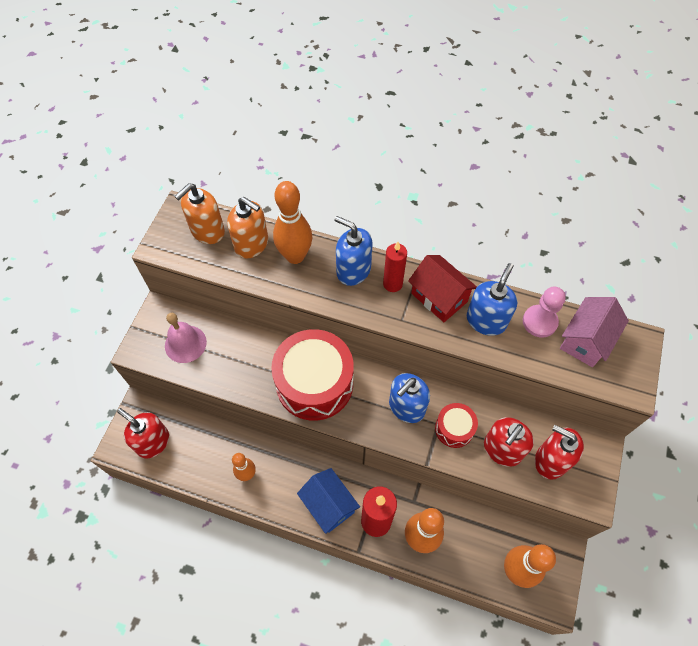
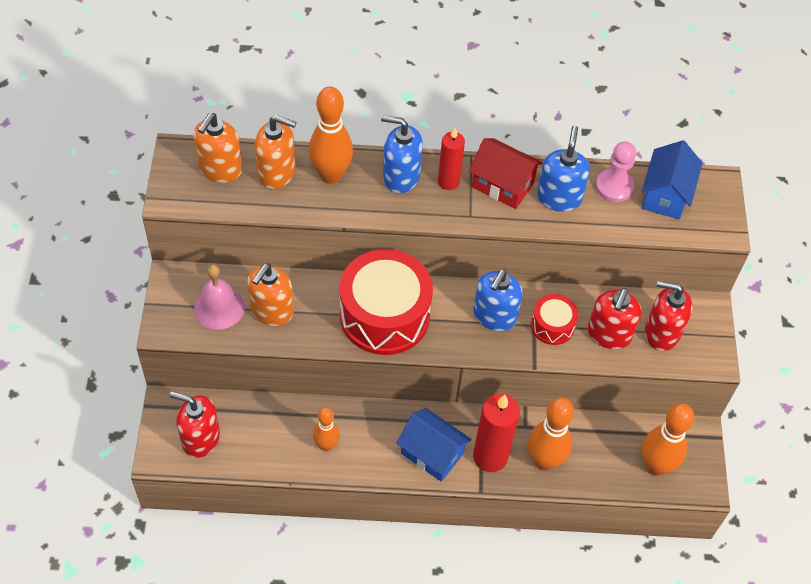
camera: 20 degrees left, 5 degrees down
pink house [560,297,629,367] -> blue house [642,140,703,219]
none -> orange soap dispenser [247,263,294,326]

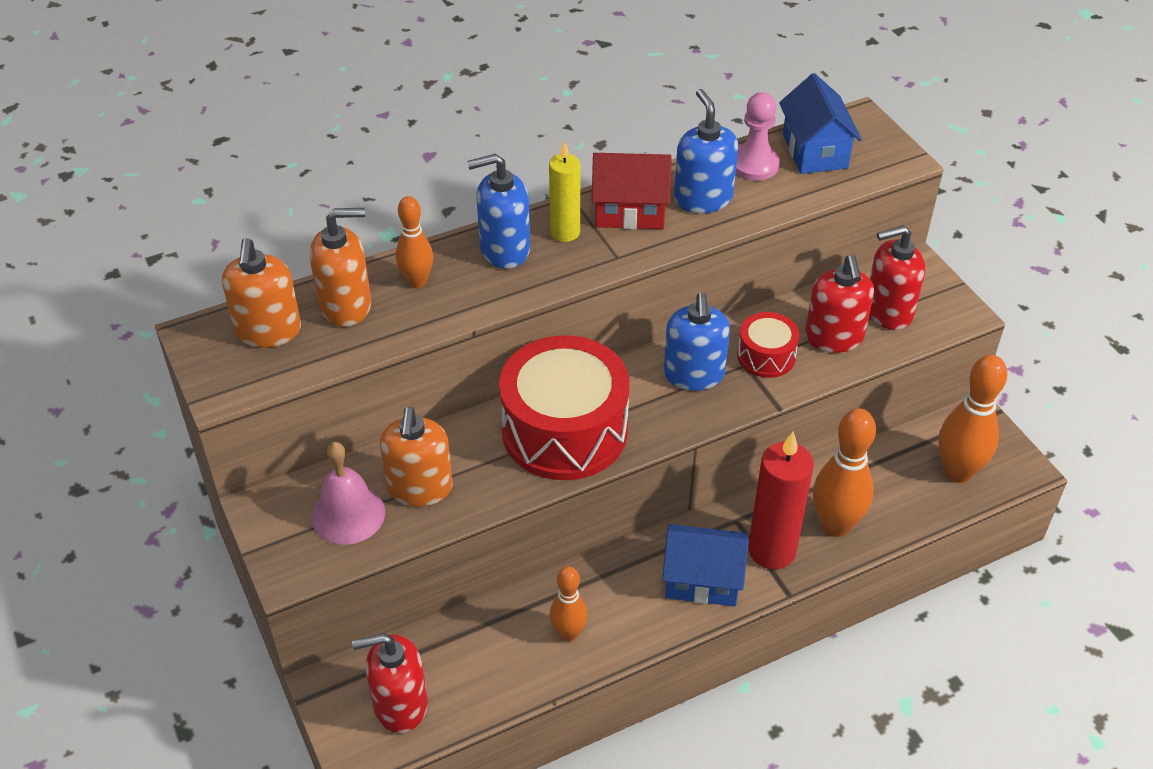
camera: 25 degrees left, 10 degrees down
orange bowling pin [309,86,353,184] -> orange bowling pin [396,196,433,288], size x0.61
red candle [438,128,465,190] -> yellow candle [549,141,580,242]

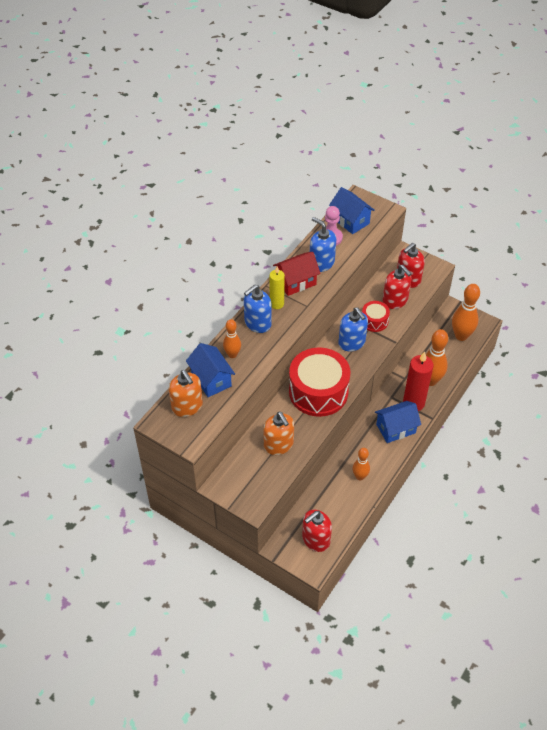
camera: 30 degrees left, 5 degrees up
orange soap dispenser [310,208,371,327] -> blue house [186,343,235,397]
pink bell [312,442,385,545] -> none

